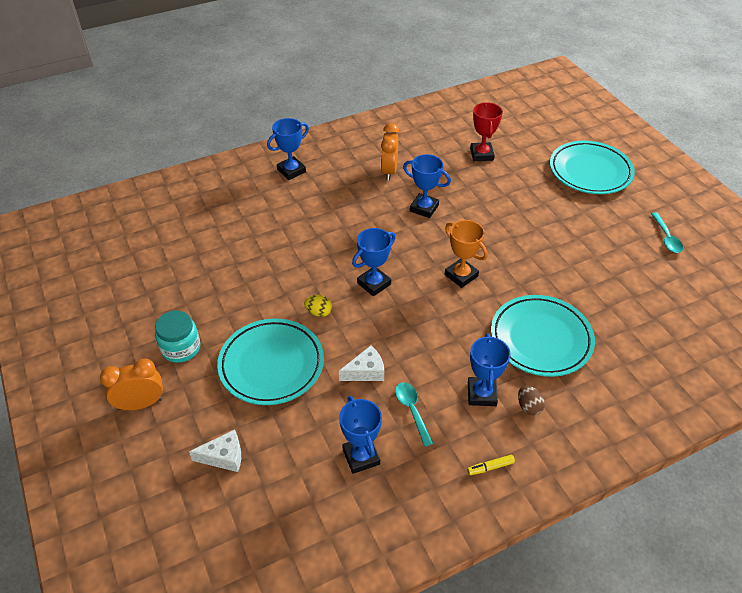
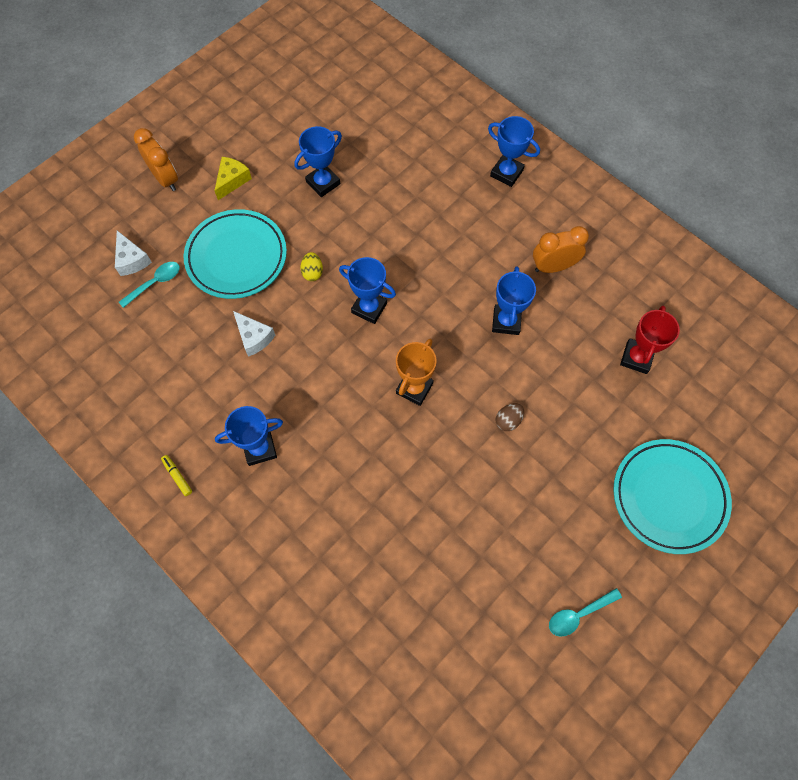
camera: 70 degrees right, 20 degrees up
turquoise jar [155,310,200,363] -> yellow cheese [214,157,252,200]
blue trophy [339,396,382,474] -> blue trophy moved to [294,126,342,197]
turquoise spoon [395,382,433,446] -> turquoise spoon moved to [119,262,180,308]
red trophy [470,102,503,161] -> red trophy turned 45 degrees counterclockwise [620,306,680,374]
turquoise plate [491,295,595,377] -> none
brown egg [518,385,545,415] -> brown egg moved to [496,403,524,431]

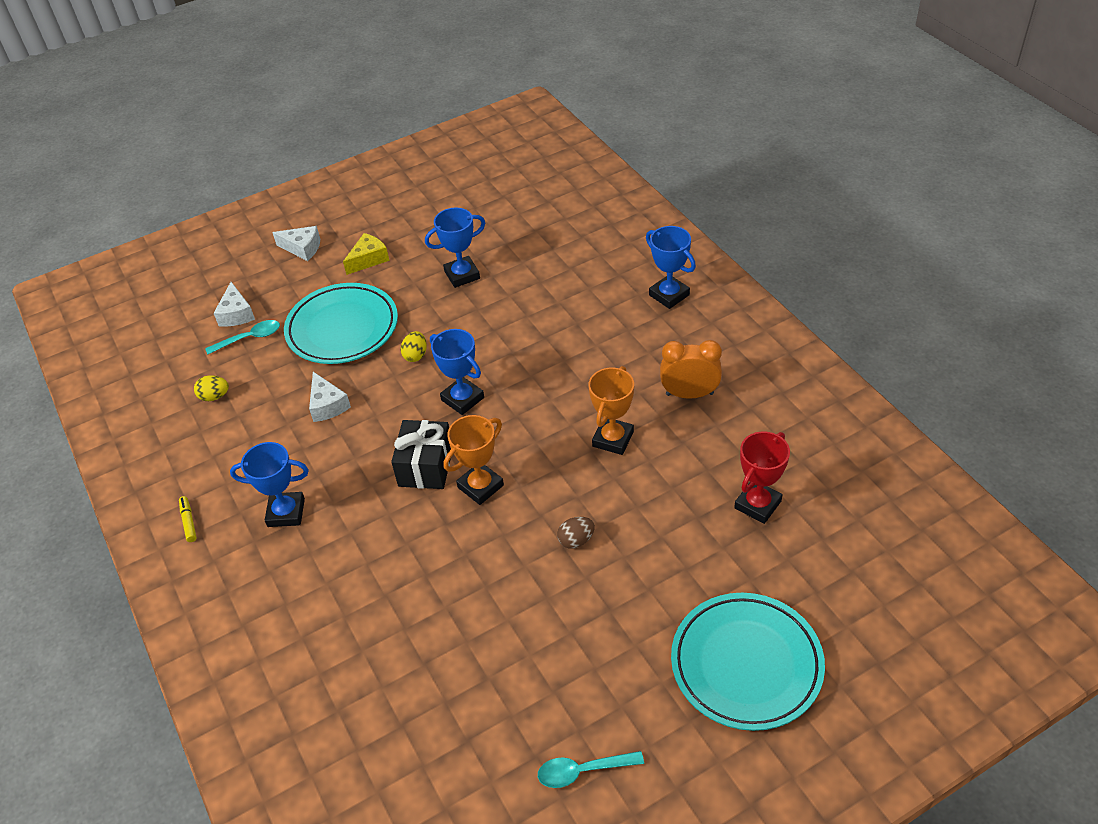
camera: 20 degrees right, 20 degrees down
orange clock [134,128,178,191] -> white cheese [272,226,320,261]
blue trophy [492,266,536,335] -> orange trophy [588,366,634,455]
none -> yellow egg [194,375,229,401]
none -> black gift [391,420,451,489]

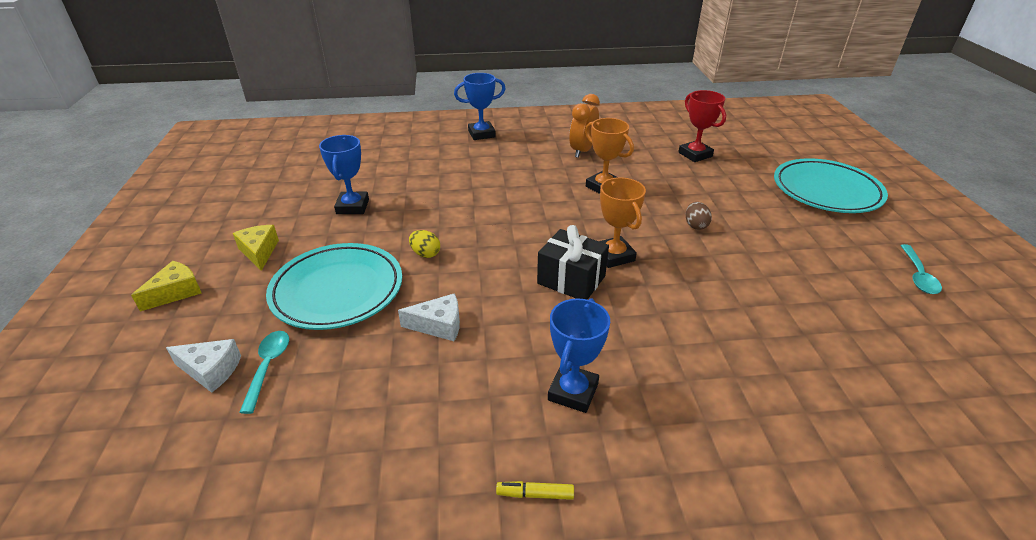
camera: 70 degrees left, 10 degrees down
yellow egg [194,375,229,401] -> none
white cheese [272,226,320,261] -> yellow cheese [131,261,202,311]
blue trophy [430,329,484,415] -> none

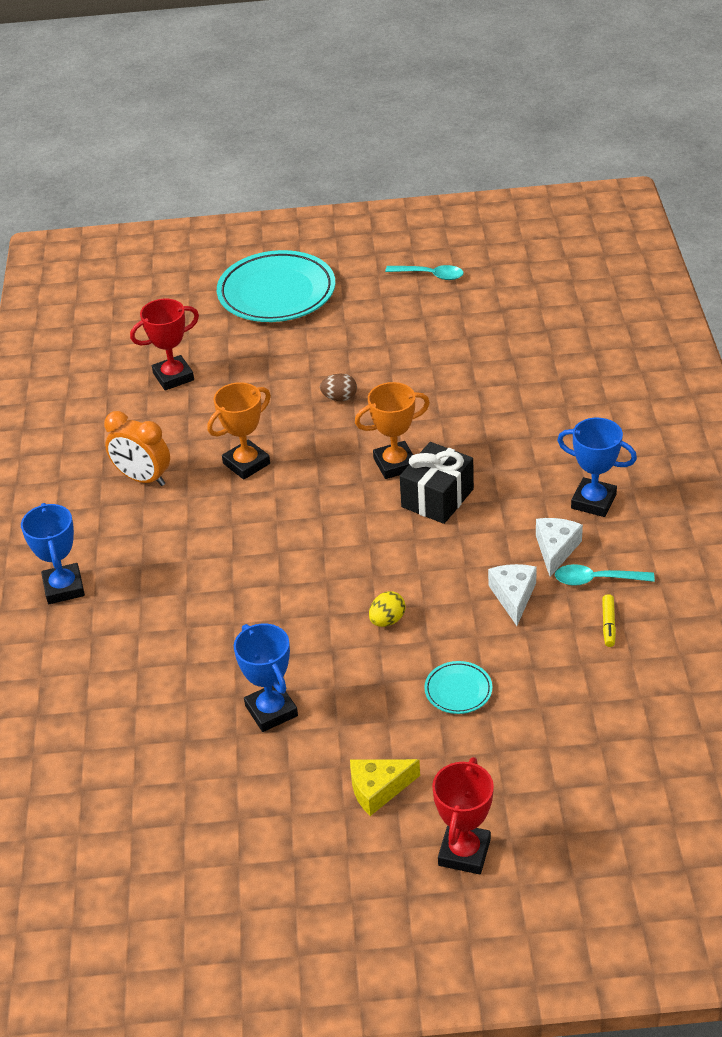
camera: 85 degrees left, 5 degrees up
yellow cheese [131,261,202,311] -> red trophy [432,757,494,874]
white cheese [166,339,241,393] -> white cheese moved to [536,518,583,577]
turquoise spoon [239,331,289,414] -> turquoise spoon moved to [555,564,655,586]
turquoise plate [266,243,402,330] -> turquoise plate [424,661,492,714], size x0.43
blue trophy [319,135,369,214] -> blue trophy turned 60 degrees clockwise [234,624,298,732]
yellow marker [496,481,574,500] -> yellow marker moved to [602,594,616,647]

